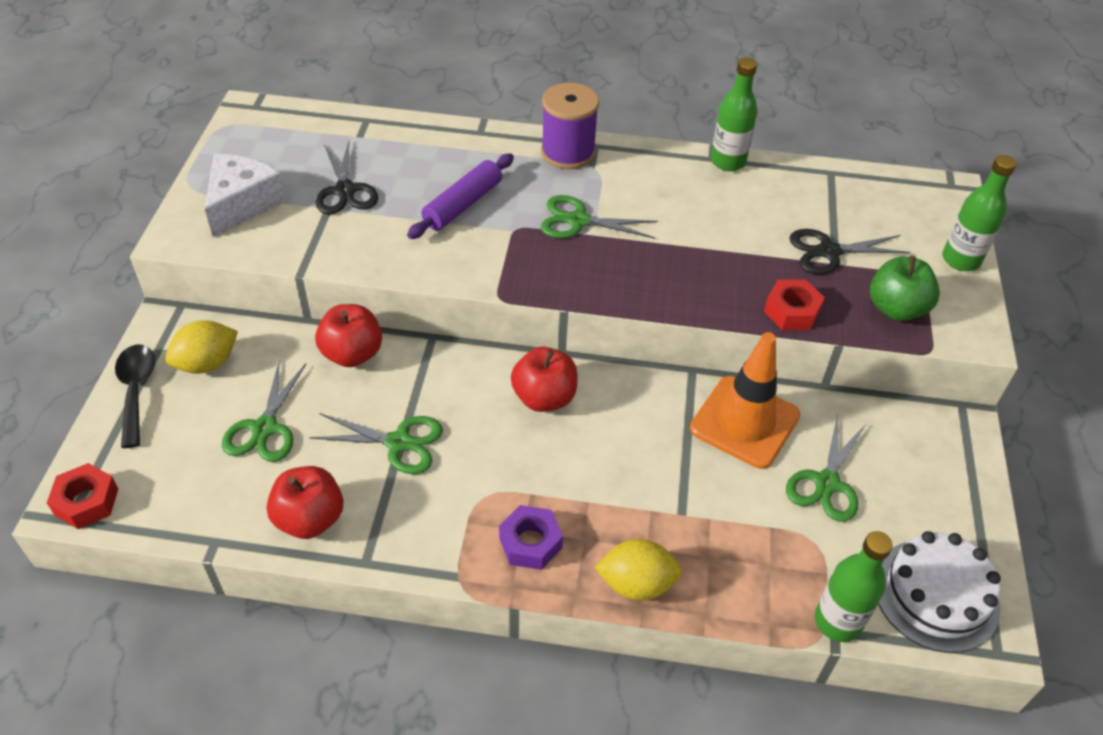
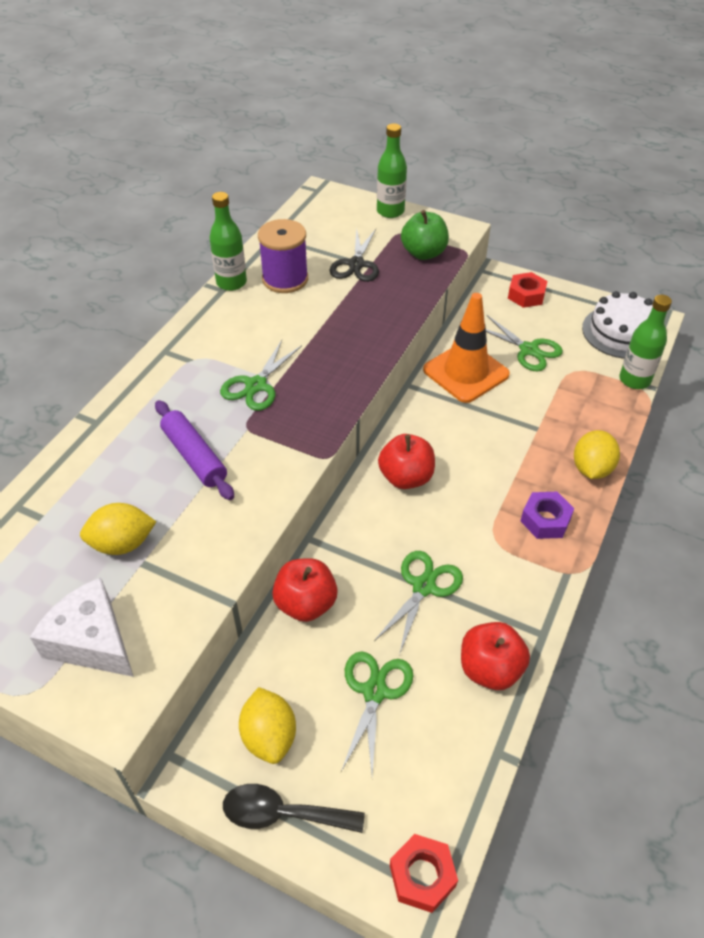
camera: 70 degrees left, 0 degrees up
green scissors [222,362,307,462] -> green scissors turned 105 degrees counterclockwise [341,652,413,775]
black scissors [315,141,378,214] -> yellow lemon [80,503,156,555]
purple spool [541,83,599,169] -> purple spool moved to [258,219,308,293]
red nut [764,280,825,330] -> red nut moved to [508,272,547,308]

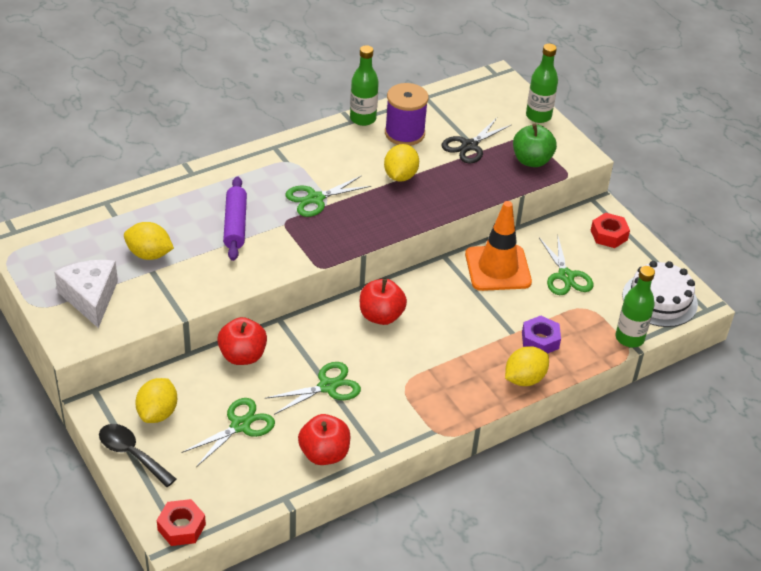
camera: 30 degrees right, 5 degrees down
purple nut [520,492,574,539] -> purple nut moved to [522,316,561,354]
none -> yellow lemon [384,144,419,182]

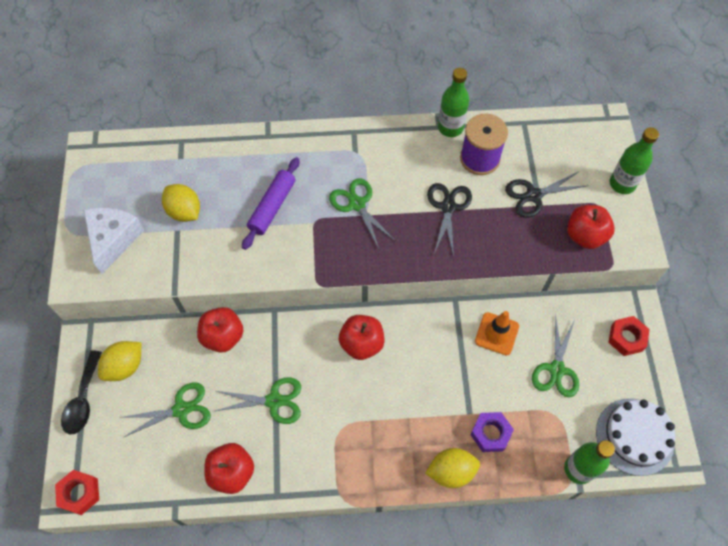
camera: 30 degrees right, 20 degrees up
black spoon [99,424,176,487] -> black spoon turned 150 degrees counterclockwise [61,350,102,434]
green scissors [286,175,371,217] -> green scissors turned 60 degrees clockwise [329,178,395,249]
yellow lemon [384,144,419,182] -> black scissors [427,183,472,257]
orange traffic cone [465,201,532,291] -> orange traffic cone [475,311,519,355], size x0.64
green apple [513,124,557,167] -> red apple [567,205,615,249]

